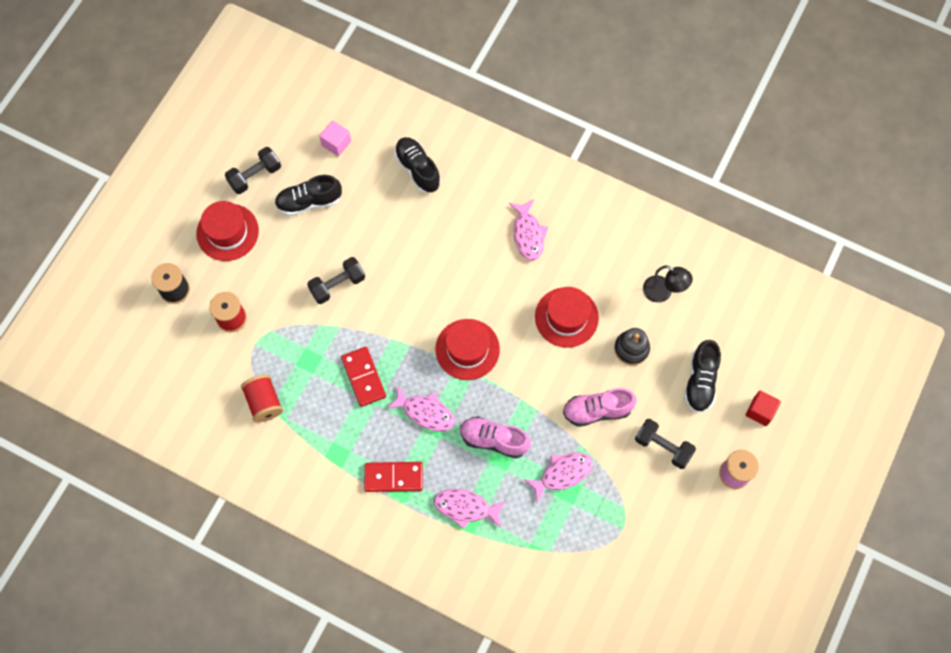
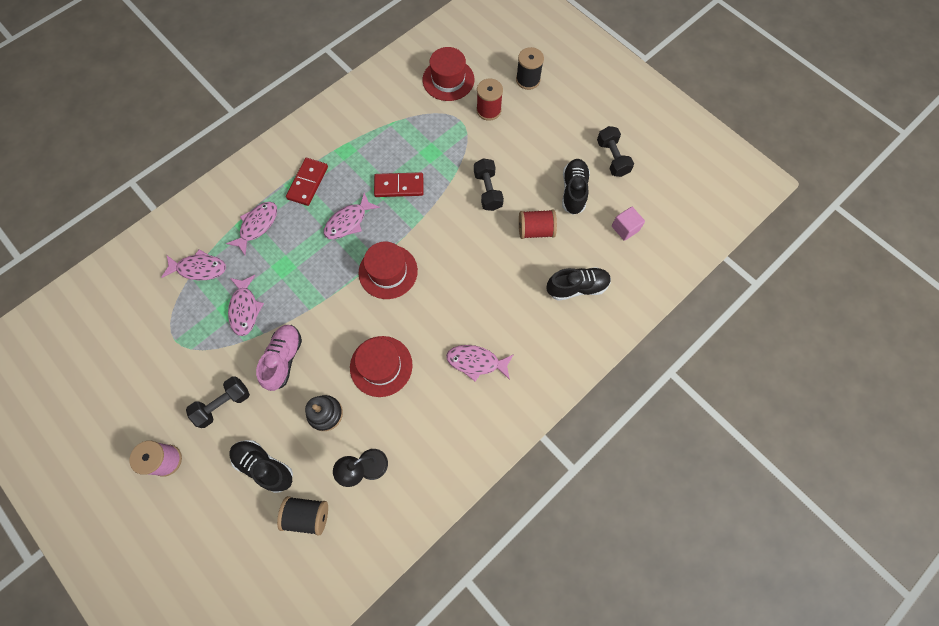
camera: 110 degrees right, 0 degrees up
red hat [196,201,259,261] -> red hat moved to [423,47,474,101]
red spool [241,374,283,423] -> red spool moved to [519,210,557,239]
pink shoe [460,417,531,458] -> none
red cube [746,391,781,426] -> none
none -> pink fish [161,249,226,280]
none -> black spool [277,496,328,536]

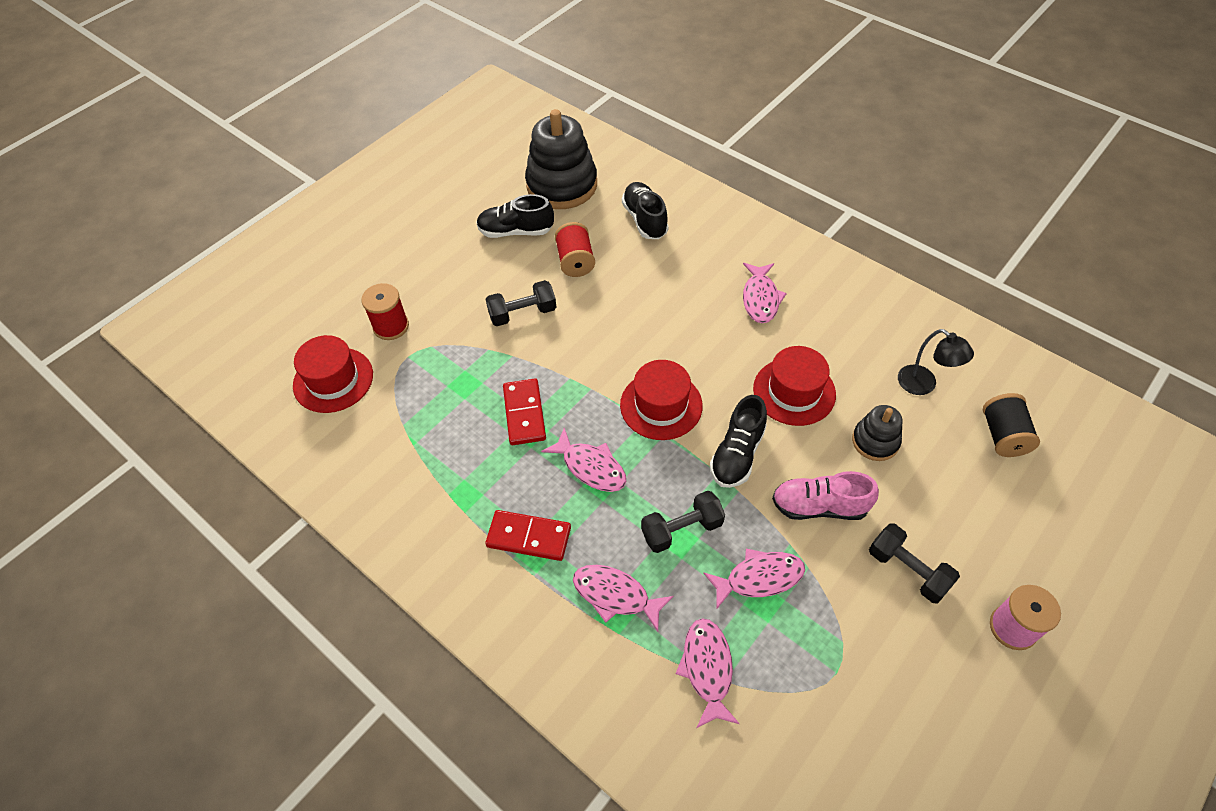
camera: 95 degrees left, 15 degrees down
black shoe [229,440,293,493] -> black shoe moved to [710,395,767,488]
black spool [516,47,544,90] -> none
black dumbbell [597,126,634,177] -> black dumbbell moved to [641,491,725,553]
pink cube [612,207,645,241] -> black stacking toy [525,109,597,209]

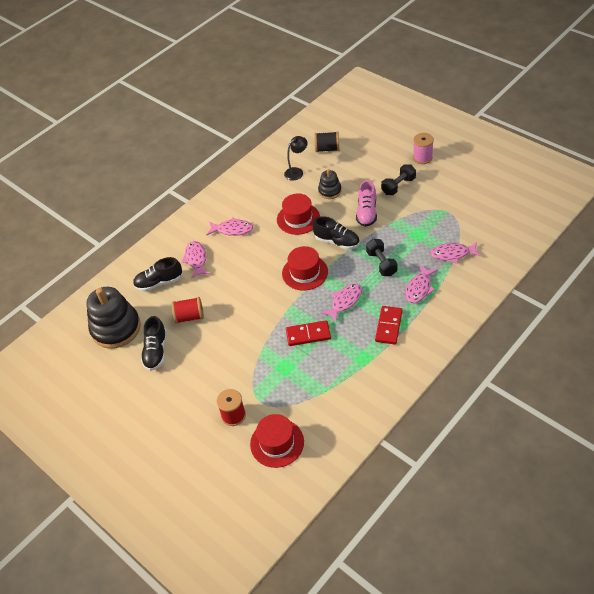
camera: 85 degrees left, 5 degrees down
black dumbbell [485,280,556,326] -> none
pink fish [703,549,805,610] -> pink fish moved to [182,241,210,279]

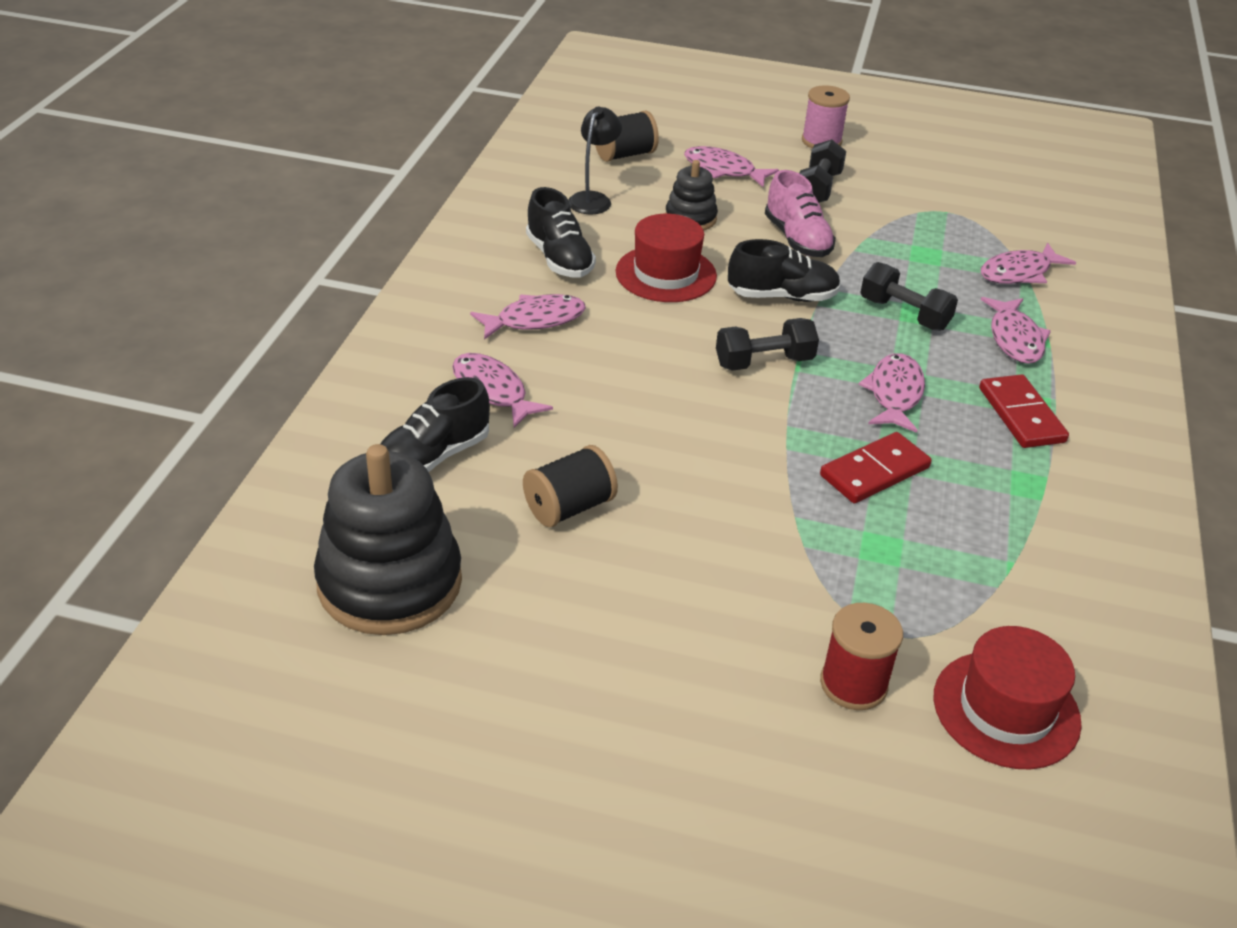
camera: 35 degrees left, 10 degrees down
black shoe [141,316,167,371] -> black shoe moved to [526,187,596,278]
red spool [171,297,204,324] -> black spool [523,445,618,527]
red hat [282,246,328,291] -> black dumbbell [716,318,819,371]
none -> pink fish [684,146,779,187]

